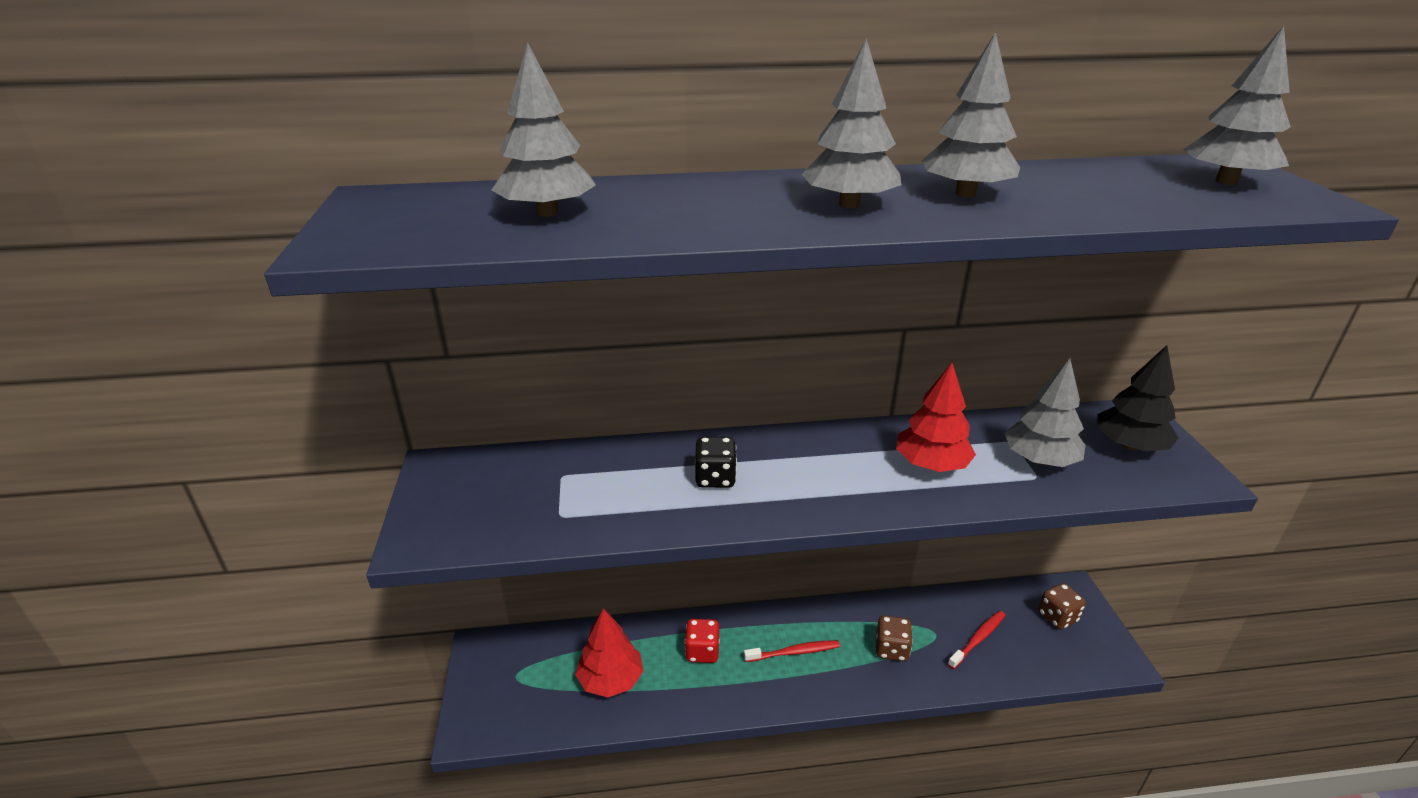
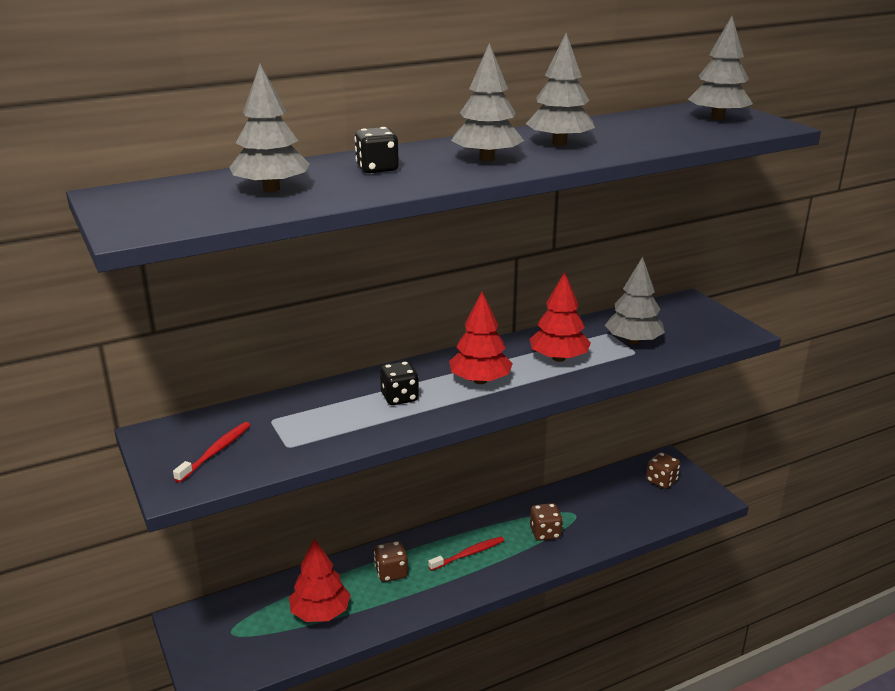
camera: 20 degrees left, 5 degrees down
red dice [685,619,720,663] -> brown dice [374,541,408,582]
red toothbrush [948,611,1005,669] -> red toothbrush moved to [173,422,251,483]
black tree [1097,345,1179,451] -> none
none -> black dice [354,127,399,174]
none -> red tree [449,292,513,384]

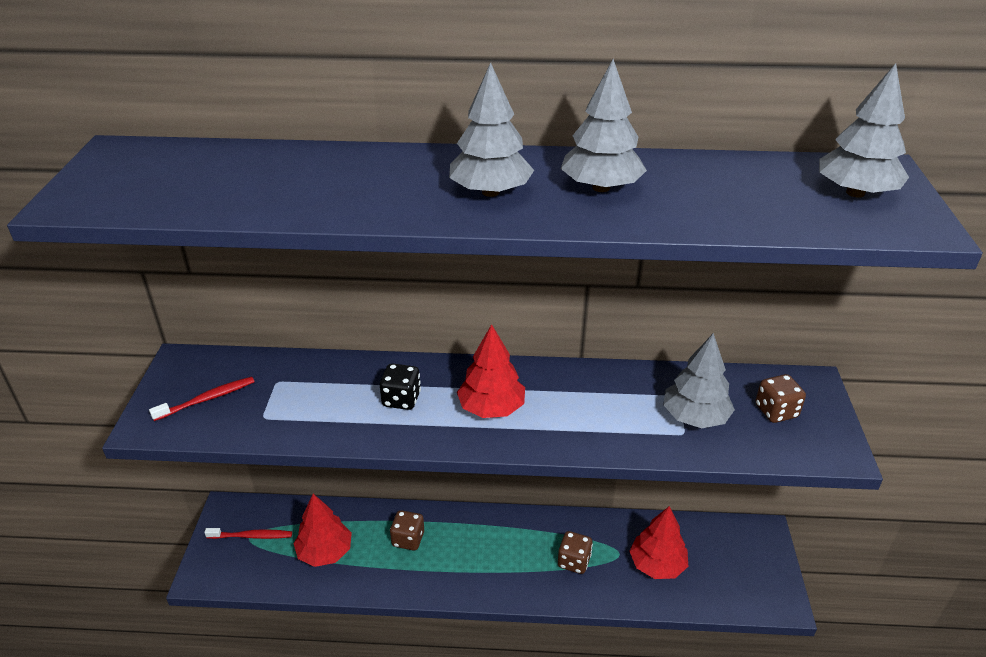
camera: 30 degrees right, 10 degrees up
grey tree [229,64,310,192] -> none
black dice [354,127,399,174] -> none
red toothbrush [428,536,504,571] -> red toothbrush moved to [204,528,292,539]
red tree [530,271,591,362] -> red tree moved to [629,506,688,579]
brown dice [646,452,680,489] -> brown dice moved to [755,374,806,423]

